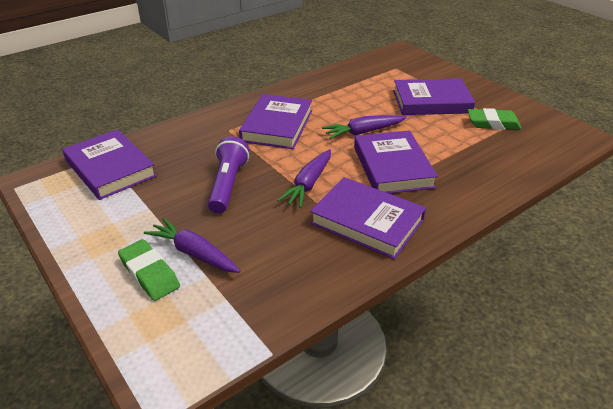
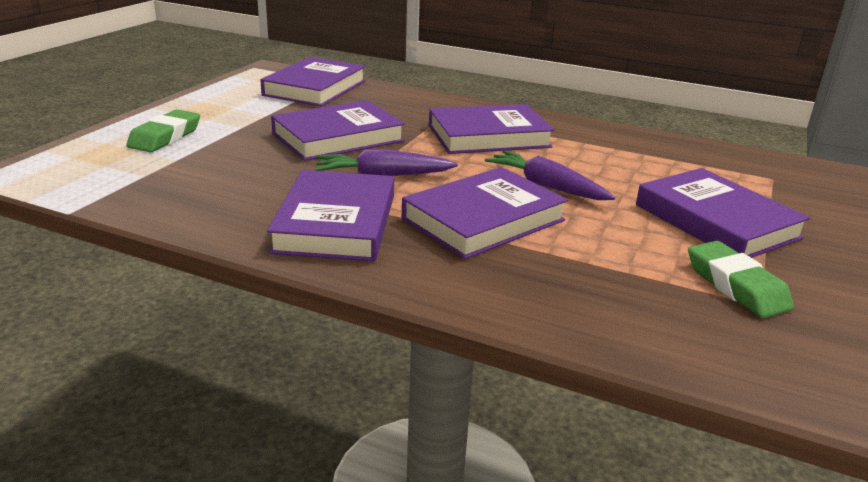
camera: 60 degrees right, 10 degrees down
purple carrot [144,218,240,273] -> none
purple flashlight [208,136,249,213] -> purple book [271,100,405,161]

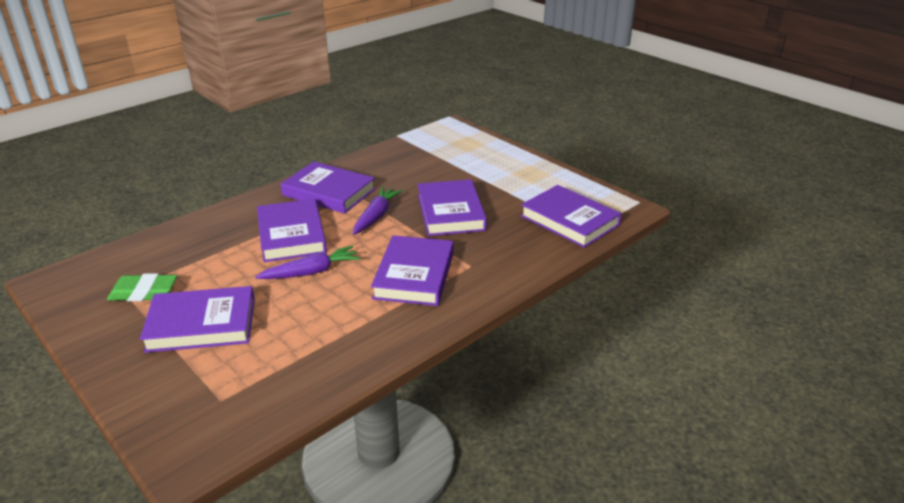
camera: 115 degrees right, 5 degrees up
green eraser [126,109,200,152] -> none

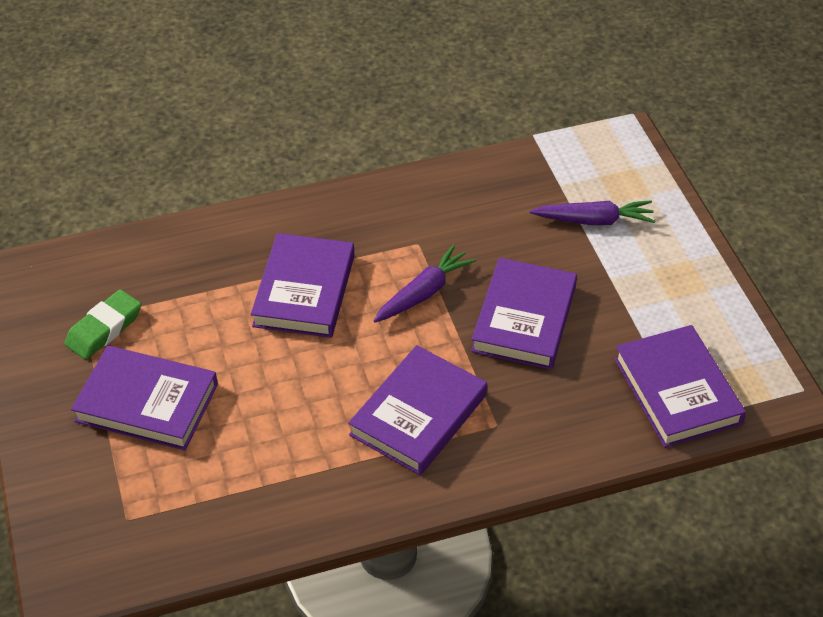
camera: 25 degrees right, 15 degrees up
green eraser [107,273,177,301] -> green eraser turned 75 degrees counterclockwise [64,289,141,360]
purple carrot [255,245,361,279] -> purple carrot moved to [530,200,655,225]
purple book [281,161,375,214] -> none

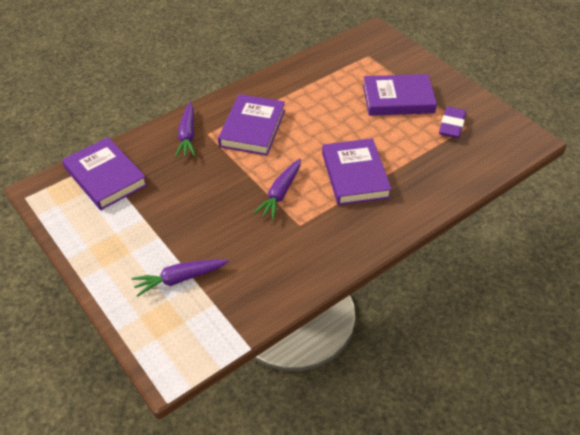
camera: 160 degrees right, 0 degrees up
green eraser [64,289,141,360] -> purple eraser [439,107,466,138]
purple book [471,258,577,370] -> none
none -> purple carrot [175,102,196,157]

